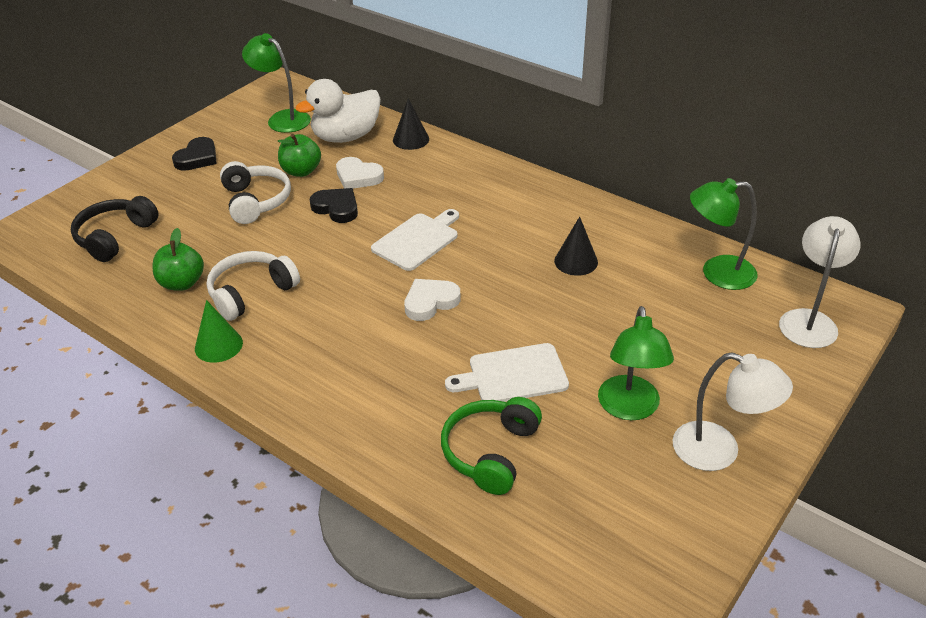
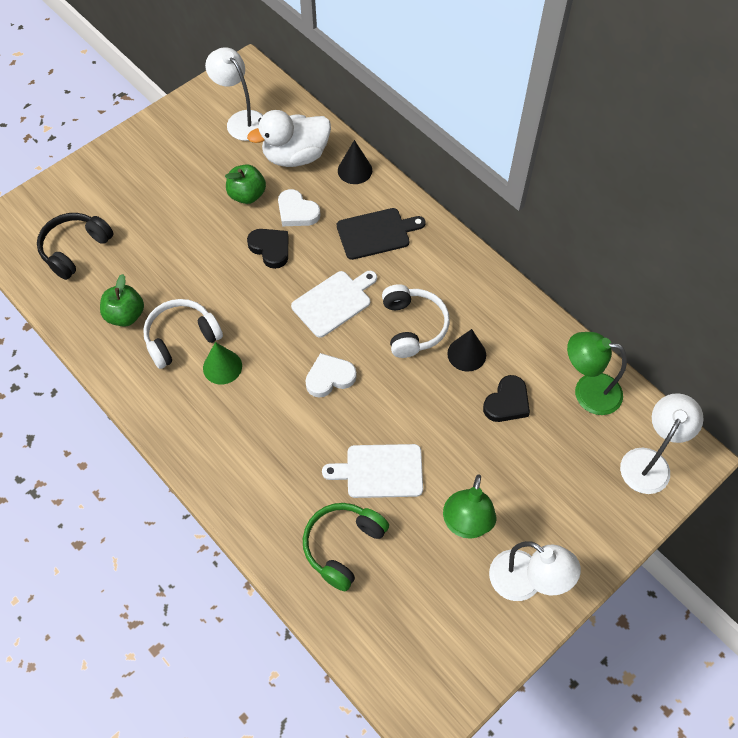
camera: 10 degrees right, 20 degrees up
black heart [172,137,217,171] -> black heart moved to [483,375,530,422]
green cone [195,300,243,363] -> green cone moved to [203,342,242,385]
white headphones [220,161,291,224] -> white headphones moved to [382,284,450,358]
green lamp [242,33,311,133] -> white lamp [205,47,263,141]
none -> black cutting board [337,208,426,260]

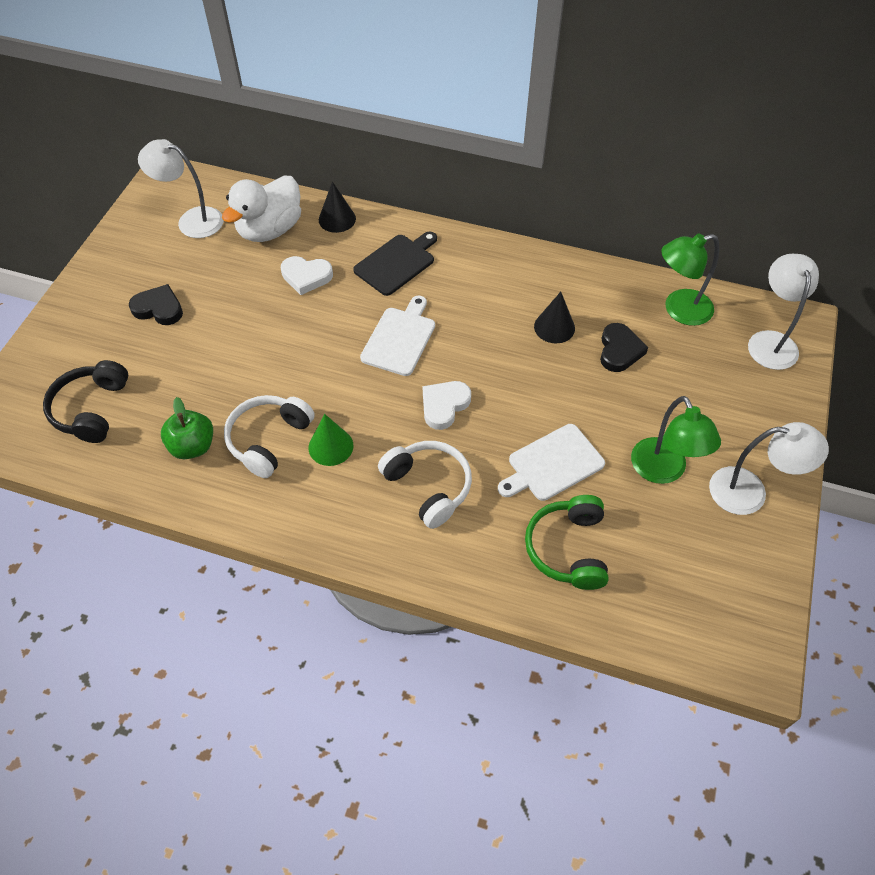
camera: 30 degrees left, 5 degrees down
green apple [225,164,266,204] -> none
black heart [247,229,288,269] -> black heart moved to [129,284,183,325]
white headphones [382,284,450,358] -> white headphones moved to [378,441,472,529]

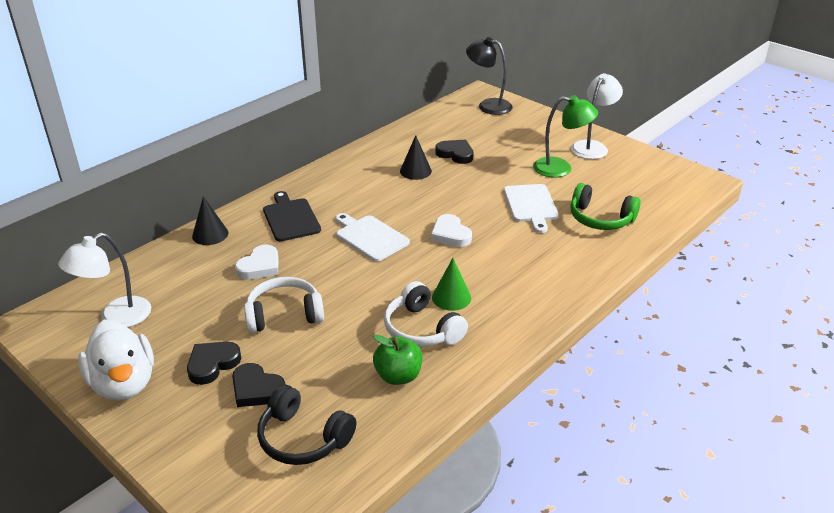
camera: 65 degrees left, 20 degrees down
white duck [222,175,301,242] -> white duck moved to [78,319,154,400]
white headphones [378,441,472,529] -> white headphones moved to [244,277,324,333]
green lamp [661,233,719,326] -> none
white lamp [748,254,819,370] -> black lamp [466,37,513,115]
none -> black heart [232,363,285,407]

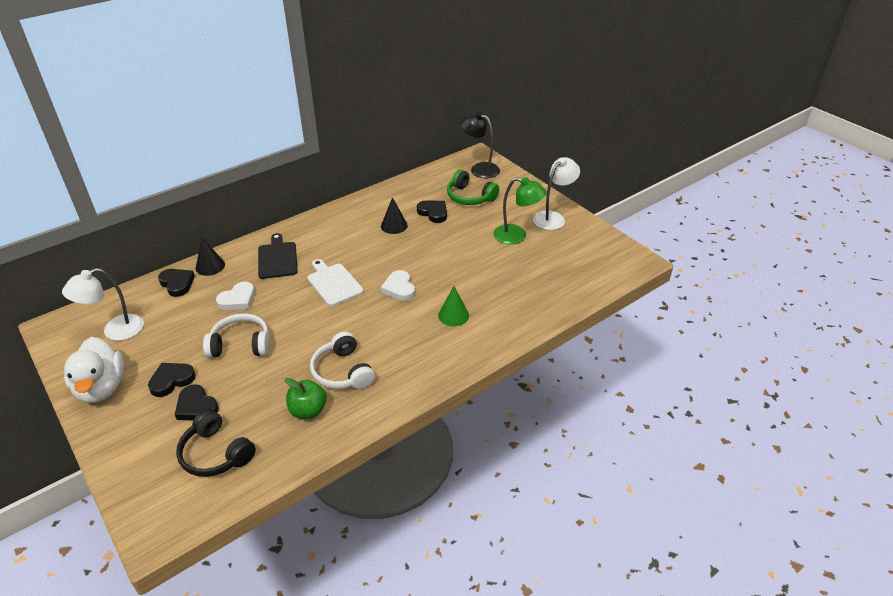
camera: 10 degrees right, 5 degrees up
green cone [432,258,471,311] -> green cone moved to [438,286,469,326]
white cutting board [504,184,559,233] -> none
green headphones [570,183,641,230] -> green headphones moved to [447,169,499,205]
none -> black heart [158,269,195,297]

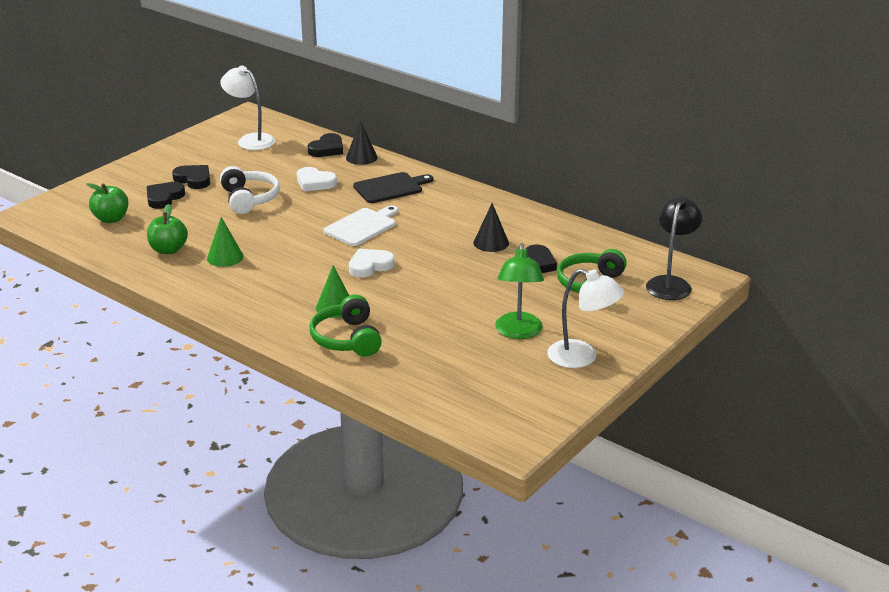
camera: 75 degrees right, 10 degrees down
white duck [64,337,124,403] -> none
black headphones [176,409,256,477] -> green apple [87,183,129,223]
white headphones [310,331,375,389] -> green cone [207,217,244,267]
none -> green headphones [310,295,382,357]

